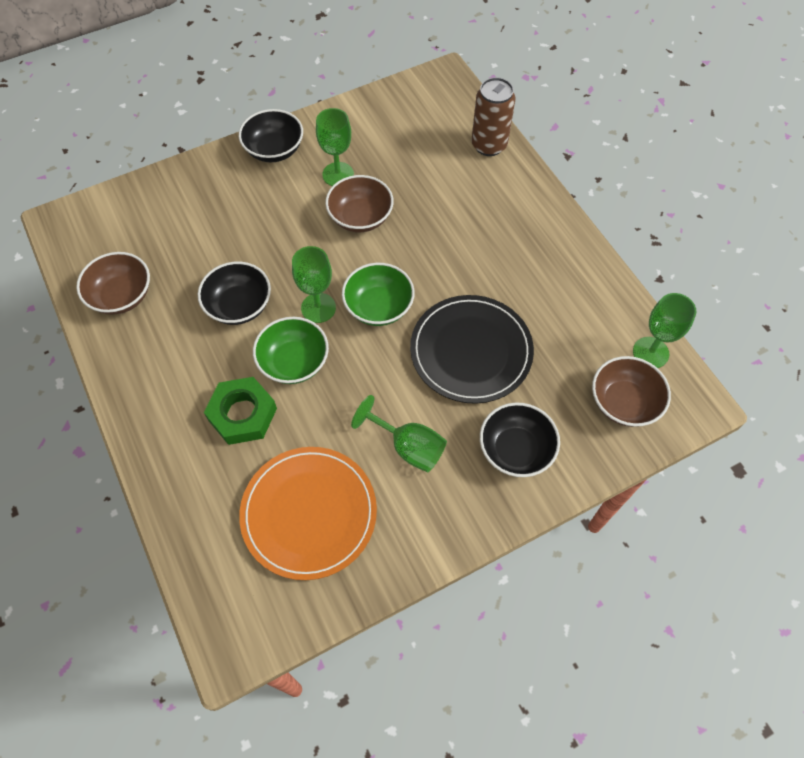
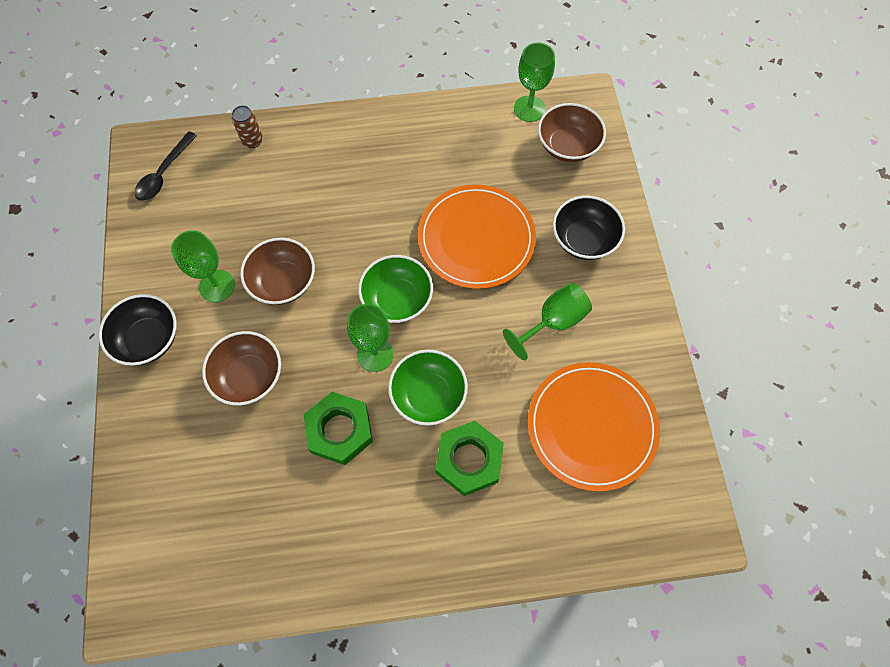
camera: 70 degrees left, 5 degrees up
brown bowl [76,252,150,315] -> brown bowl moved to [202,331,281,406]
black bowl [198,262,271,325] -> green nut [304,392,373,465]
black plate [410,295,534,404] -> orange plate [418,185,536,289]
brown can [471,77,515,156] -> brown can [232,105,263,148], size x0.57
none -> black spoon [135,131,197,201]

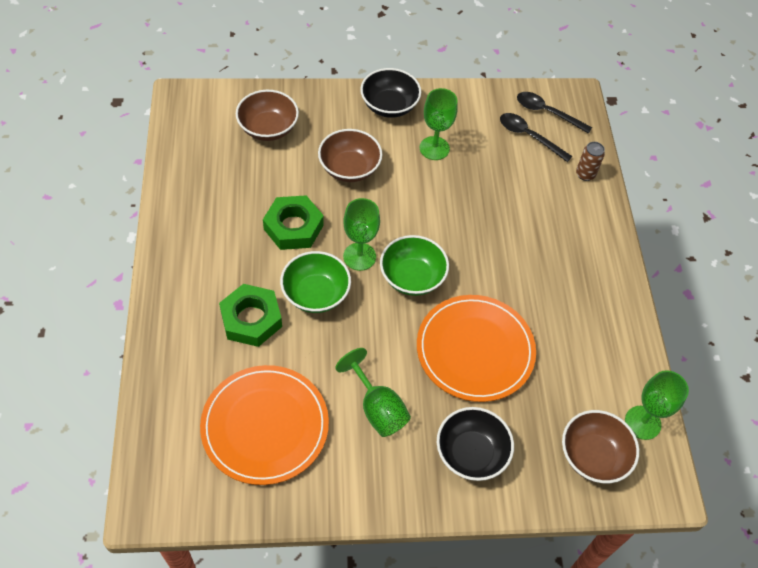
camera: 90 degrees right, 10 degrees down
brown bowl [240,238,315,305] -> brown bowl moved to [236,90,299,141]
none -> black spoon [500,113,572,162]

